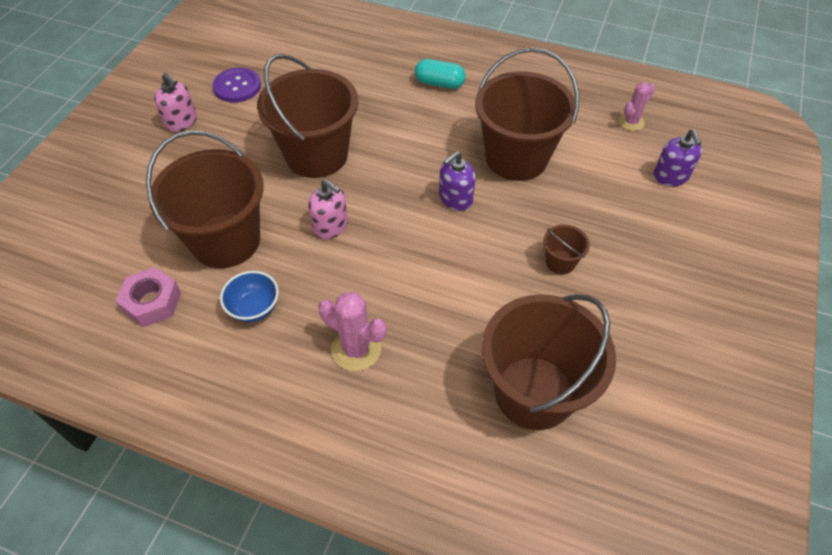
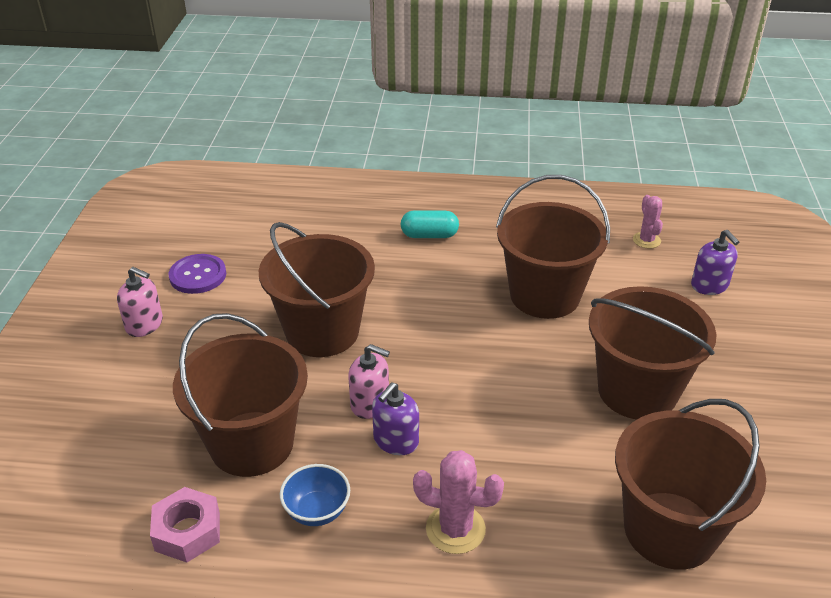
camera: 15 degrees left, 15 degrees down
purple soap dispenser [439,151,476,211] -> purple soap dispenser moved to [372,382,419,455]
brown bucket [543,225,590,274] -> brown bucket [589,286,717,420], size x2.37
pink cactus [619,82,655,131] -> pink cactus turned 45 degrees counterclockwise [633,195,663,249]

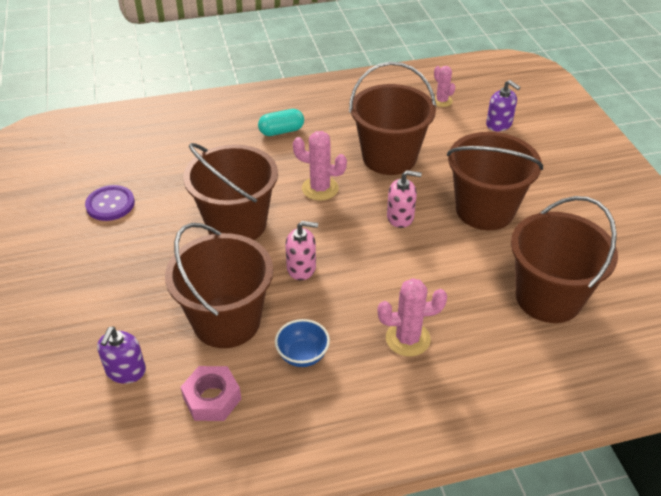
camera: 20 degrees left, 5 degrees up
pink soap dispenser [117,267,163,337] -> pink soap dispenser moved to [387,170,422,228]
purple soap dispenser [372,382,419,455] -> purple soap dispenser moved to [97,326,146,384]
none -> pink cactus [293,131,347,201]

